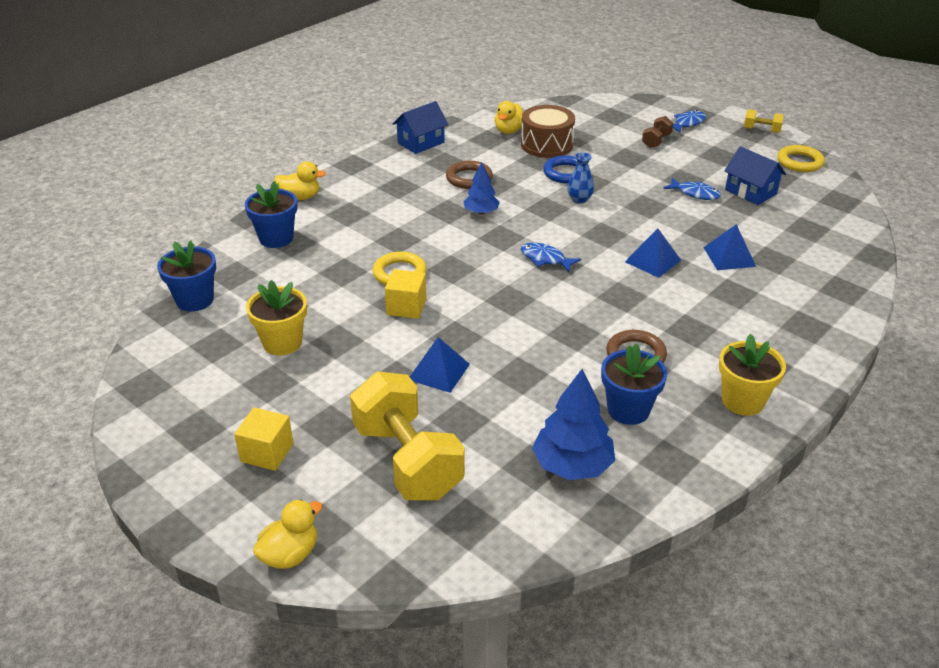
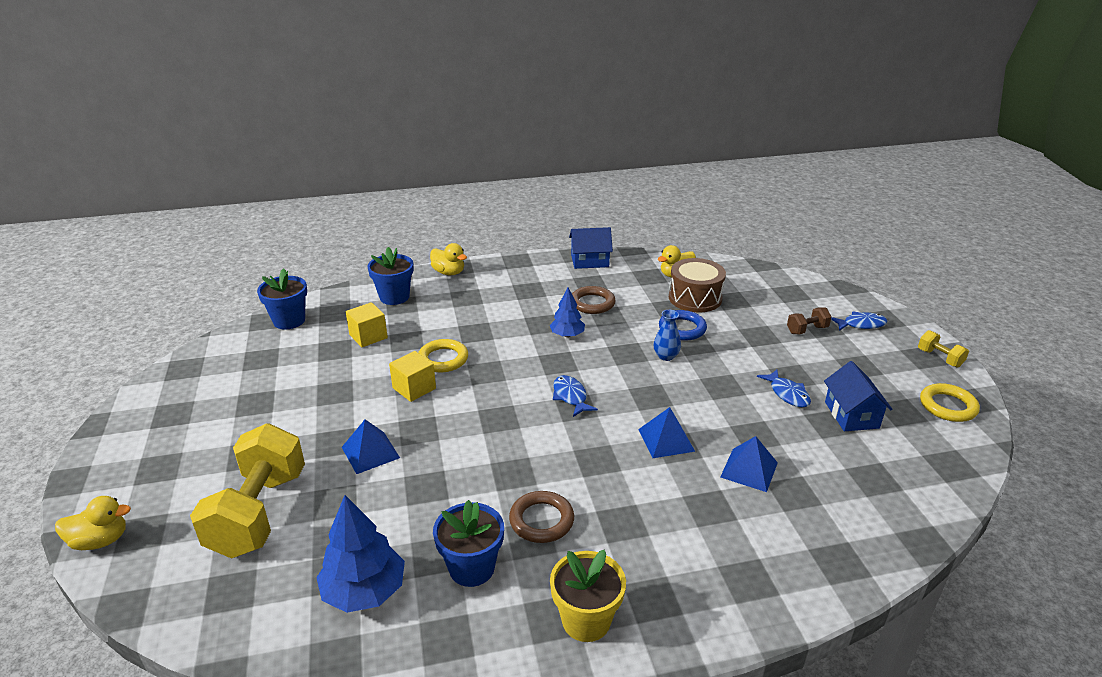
camera: 35 degrees right, 5 degrees down
yellow cube [234,407,294,471] -> yellow cube moved to [346,302,388,347]
yellow flower pot [246,280,307,356] -> none

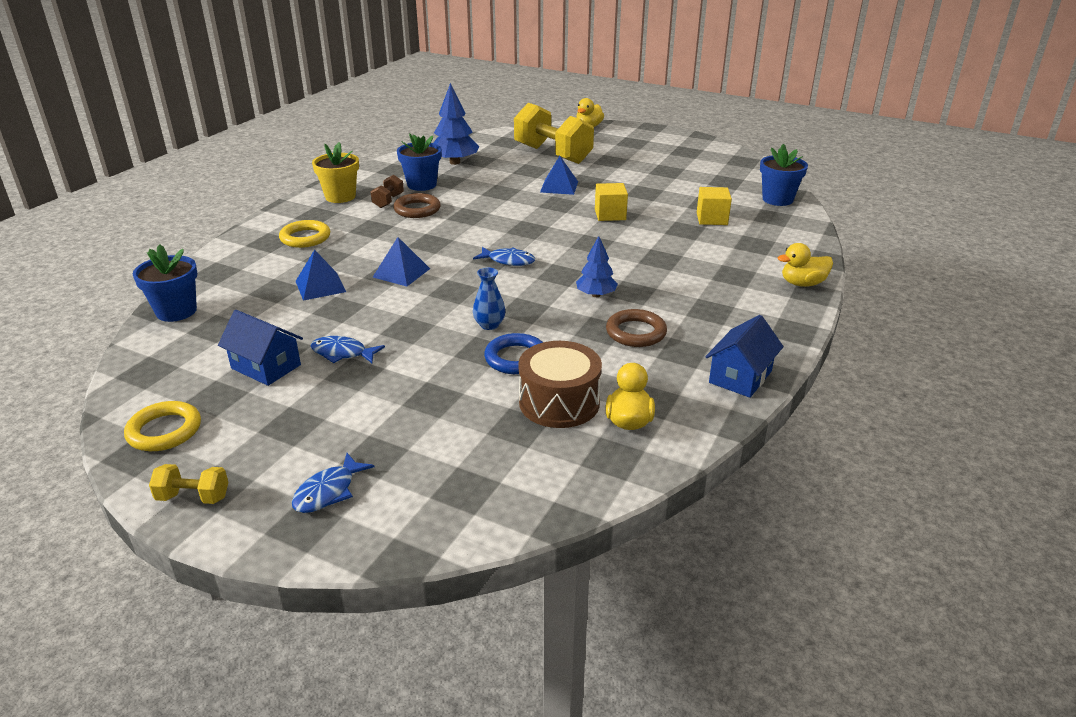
camera: 130 degrees right, 0 degrees up
blue flower pot [367,247,414,305] -> blue flower pot moved to [133,244,197,322]
yellow ring [418,339,468,372] -> yellow ring moved to [279,220,330,248]
brown dumbbell [787,307,832,334] -> brown dumbbell moved to [371,175,404,208]

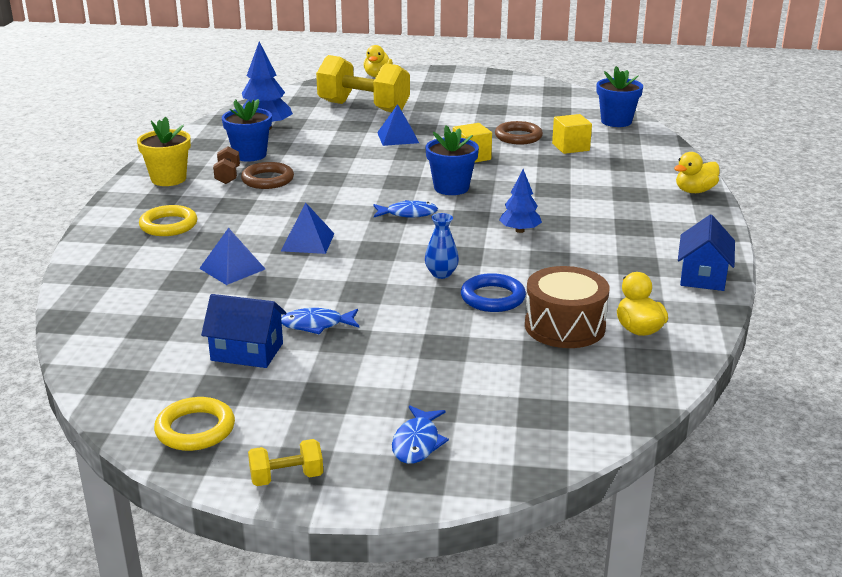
camera: 20 degrees left, 5 degrees down
blue flower pot [133,244,197,322] -> blue flower pot moved to [425,125,479,195]
brown ring [606,309,667,347] -> brown ring moved to [495,121,543,144]

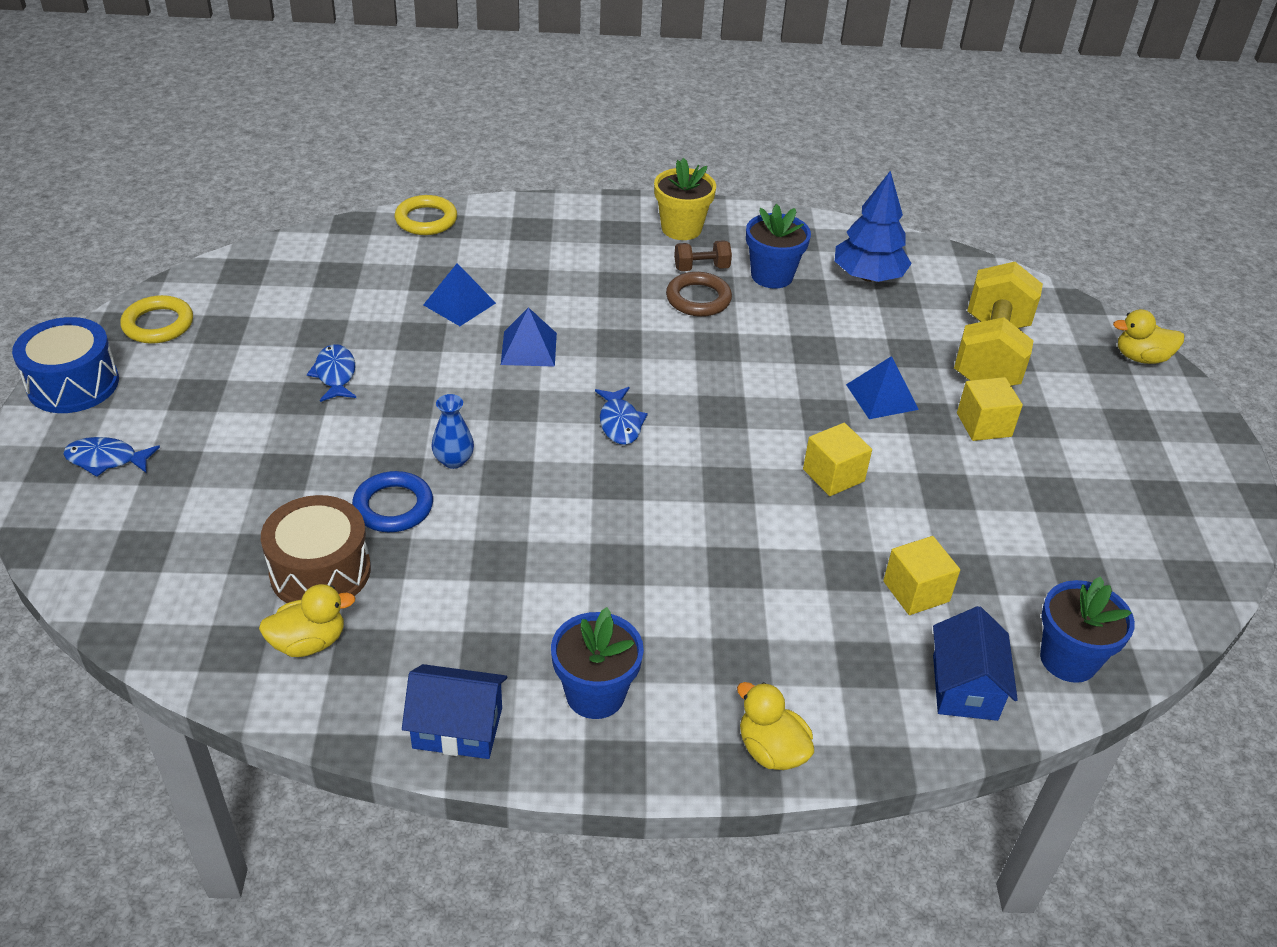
camera: 80 degrees right, 15 degrees up
yellow ring [139,205,197,236] -> yellow ring moved to [394,195,457,235]
blue house [201,294,286,368] -> blue house moved to [933,606,1018,721]
yellow dumbbell [248,439,323,486] -> blue drum [12,317,119,413]
blue flower pot [425,125,479,195] -> blue flower pot moved to [551,607,644,719]
brown ring [495,121,543,144] -> none
blue tree [499,169,542,233] -> none
none -> yellow cube [957,377,1023,441]

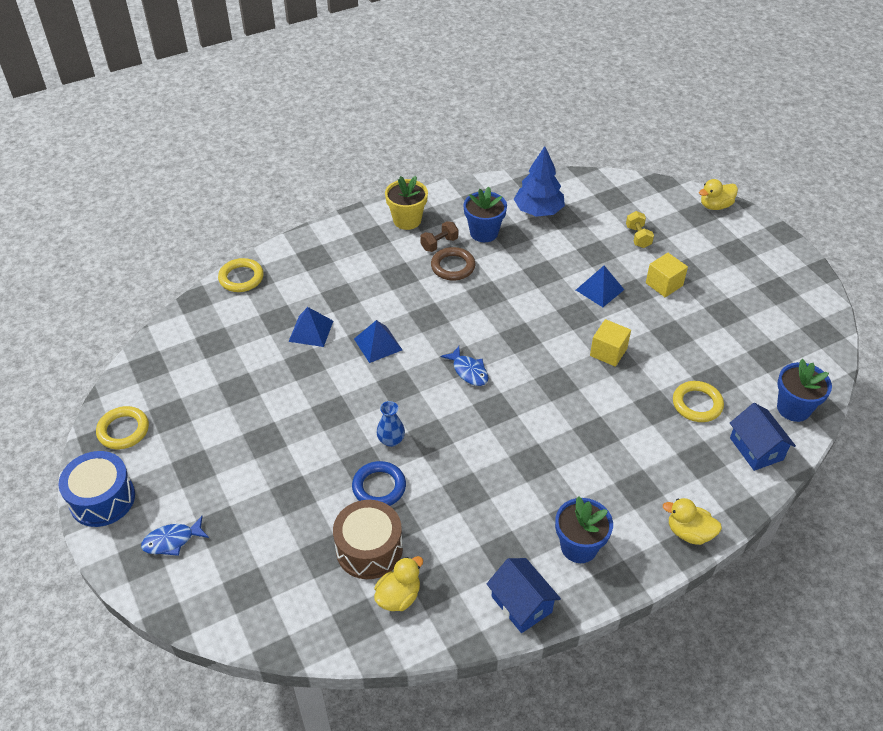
camera: 25 degrees left, 5 degrees up
blue fish [307,344,356,402] -> none
blue house [402,664,507,759] -> blue house turned 75 degrees clockwise [487,558,561,633]
yellow cube [883,536,960,615] -> yellow ring [673,381,724,422]
yellow dumbbell [954,262,1043,386] -> yellow dumbbell [626,211,654,248], size x0.43

